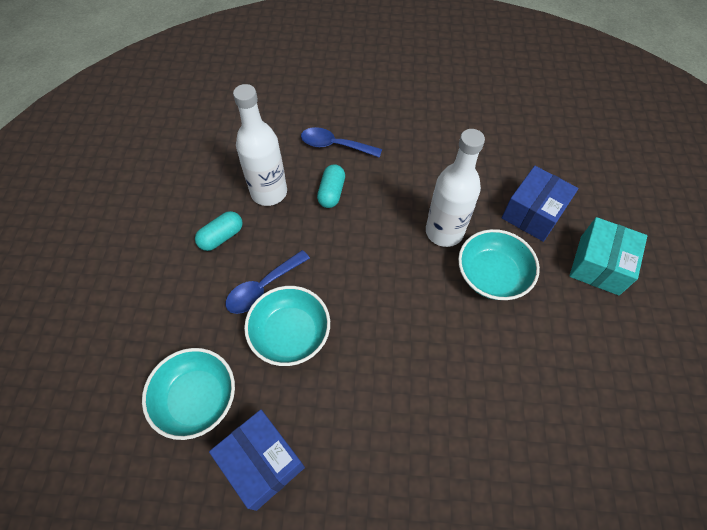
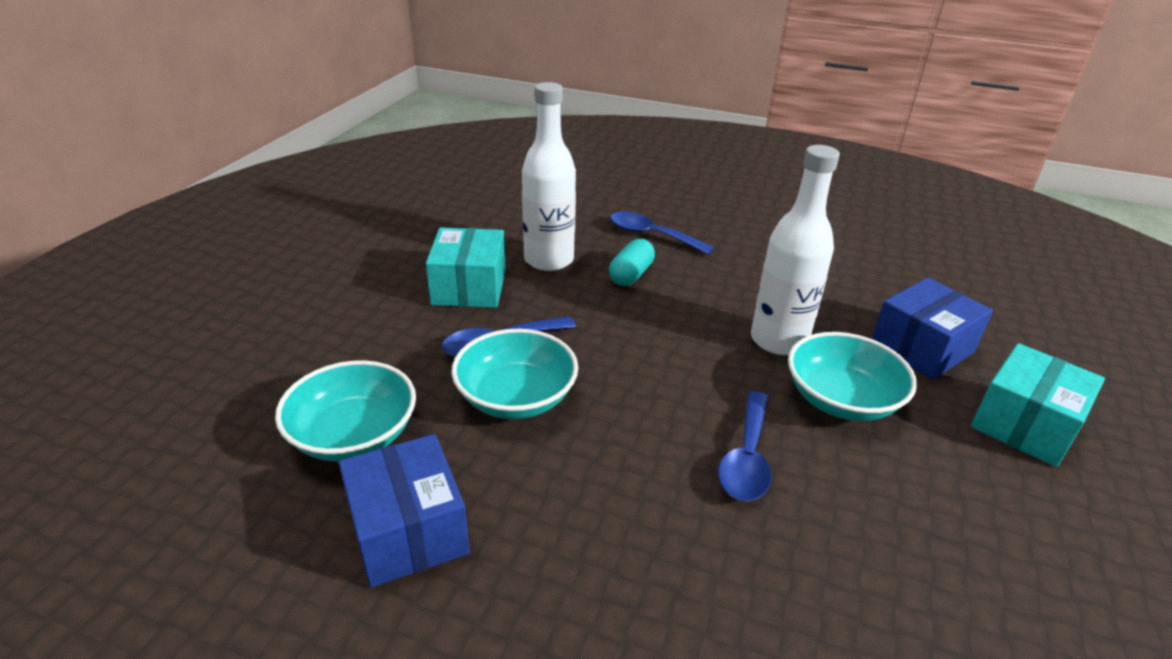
camera: 15 degrees right, 25 degrees down
turquoise capsule [195,211,243,251] -> turquoise box [426,227,506,308]
none -> blue spoon [718,391,772,501]

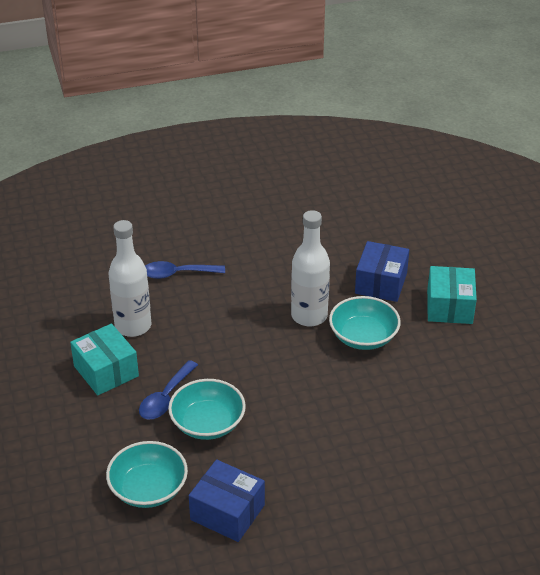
camera: 35 degrees left, 5 degrees up
turquoise capsule [609,239,655,286] -> none
blue spoon [718,391,772,501] -> none

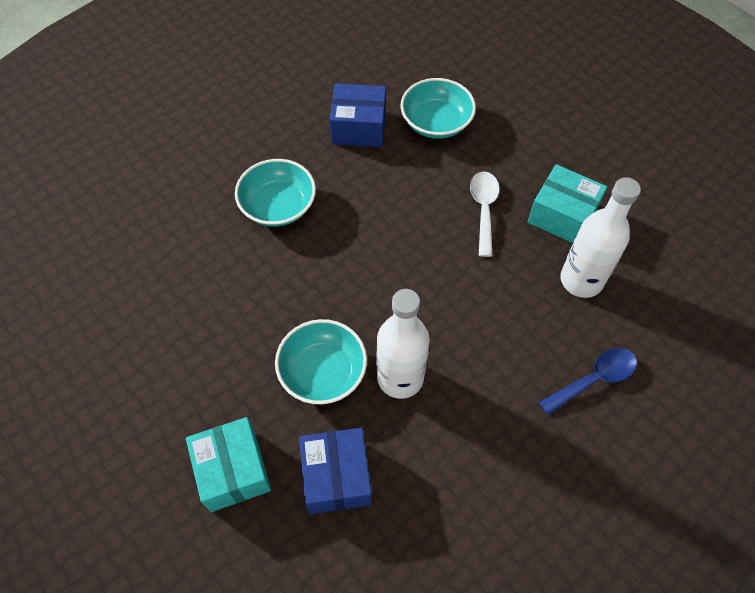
camera: 155 degrees right, 20 degrees up
blue spoon [139,360,198,420] -> white spoon [470,171,500,257]
turquoise bowl [168,379,246,440] -> turquoise bowl moved to [235,159,316,226]

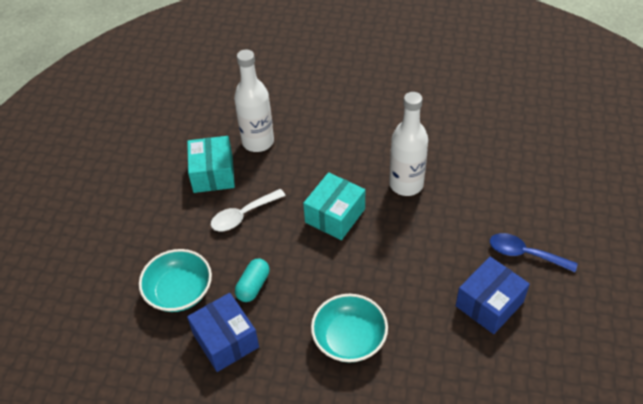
camera: 125 degrees left, 10 degrees down
turquoise box [186,417,271,512] -> turquoise box moved to [303,172,365,240]
turquoise bowl [275,319,367,404] -> none
blue box [299,428,372,514] -> blue box moved to [456,257,530,334]
blue spoon [539,348,637,415] -> blue spoon moved to [490,233,578,272]
none -> turquoise capsule [235,259,269,302]

